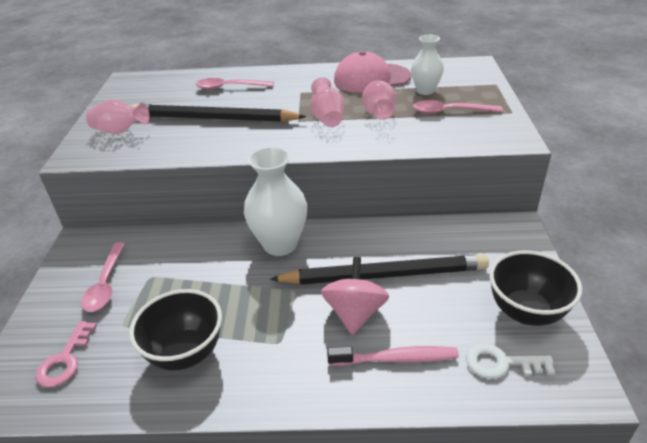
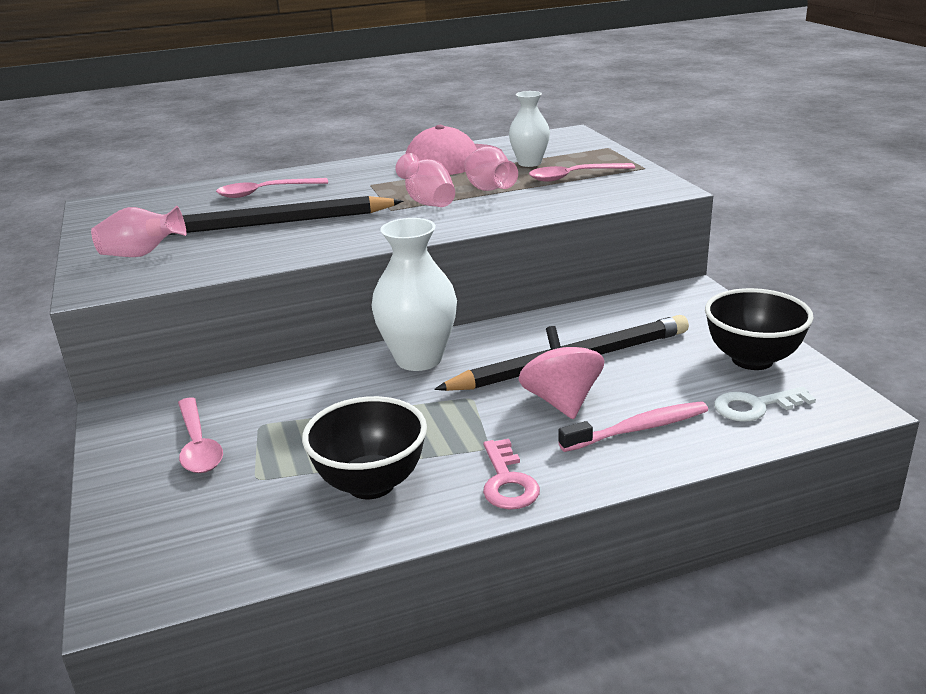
camera: 20 degrees left, 10 degrees down
pink key [35,321,97,388] -> pink key moved to [483,439,540,509]

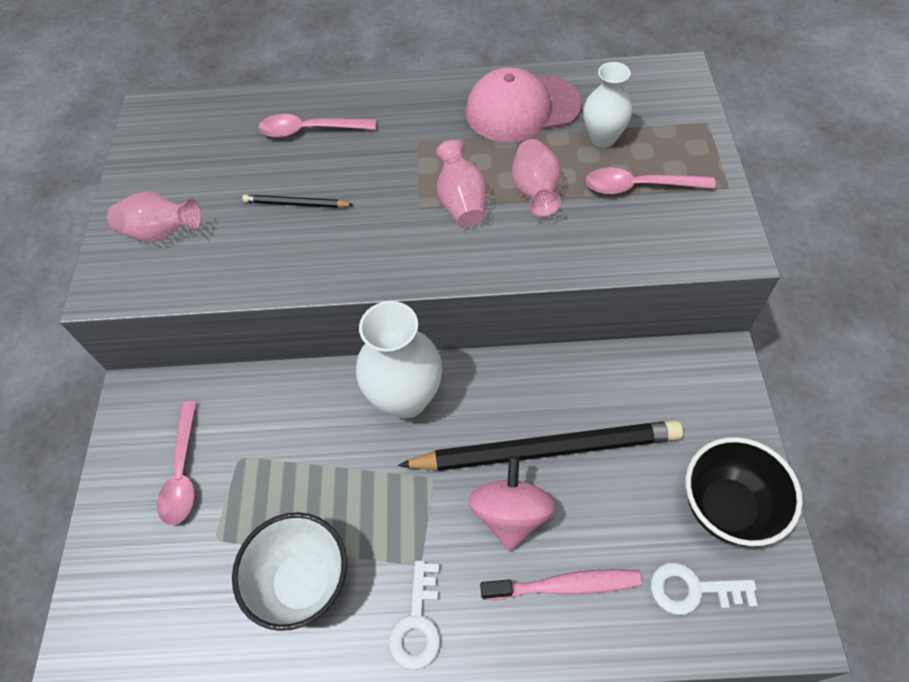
camera: 20 degrees right, 30 degrees up
black pencil [169,196,403,235] -> black pencil [242,195,354,208], size x0.43
black bowl [302,396,427,499] -> white bowl [232,512,347,631]
pink key [483,439,540,509] -> white key [389,561,440,670]

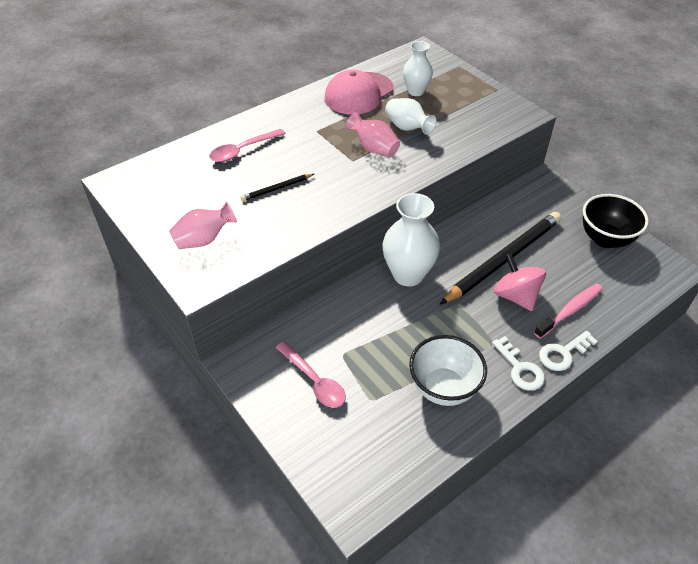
camera: 40 degrees left, 10 degrees down
pink vase [512,139,562,217] -> white vase [385,98,436,134]
pink spoon [586,167,716,194] -> none
white key [651,562,758,615] -> white key moved to [539,331,598,371]

